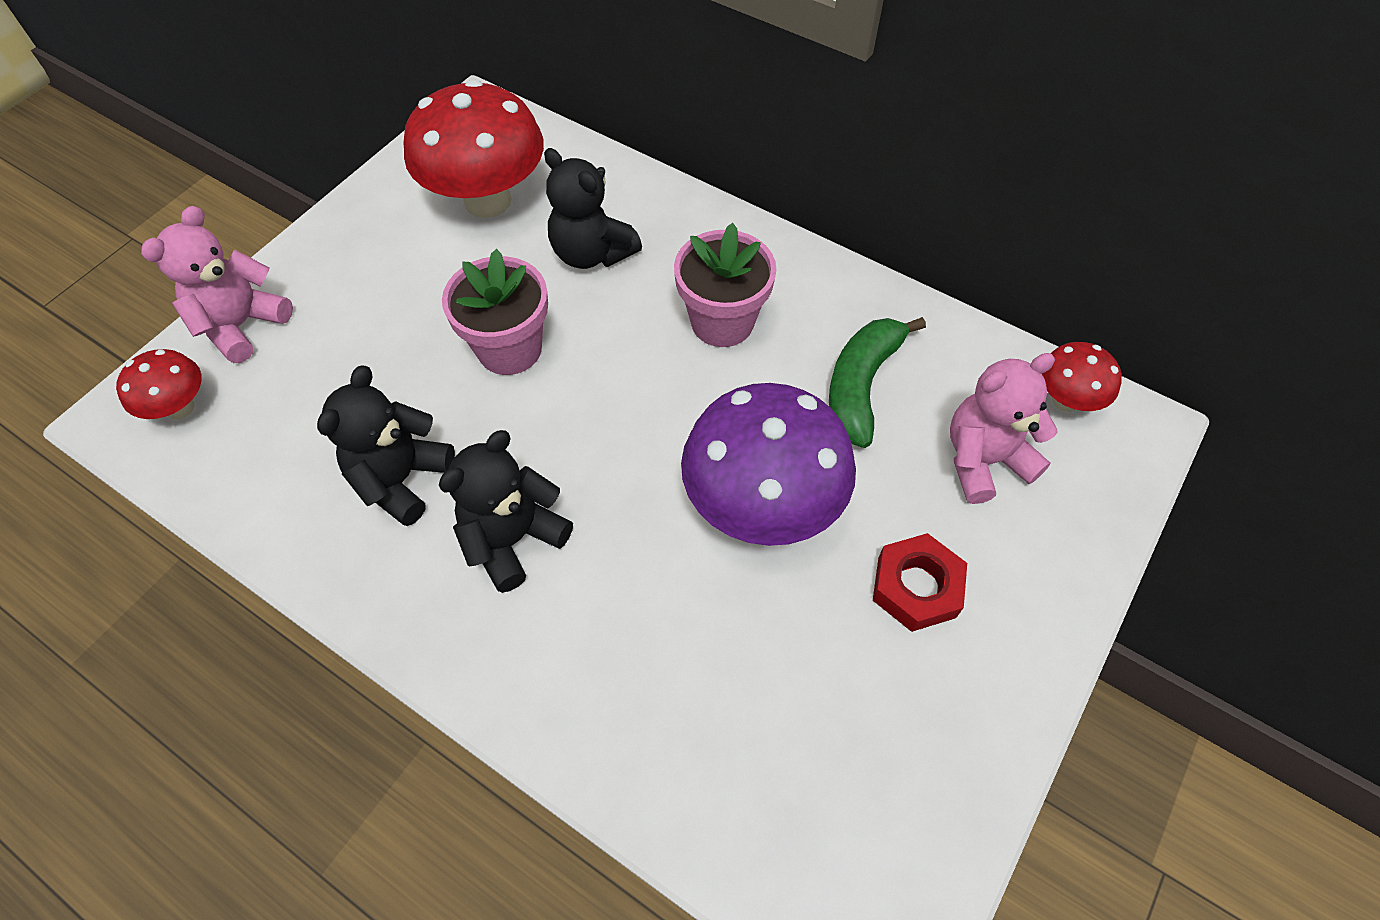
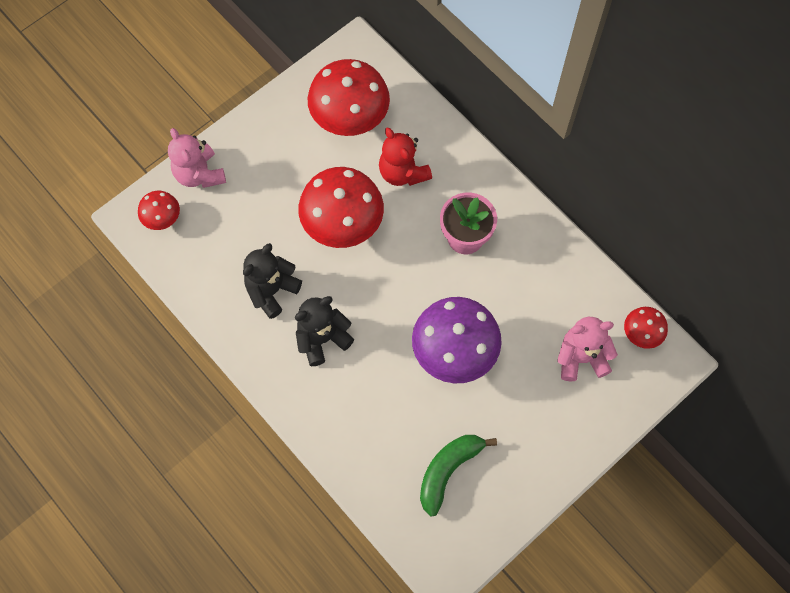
camera: 15 degrees right, 10 degrees up
pink teddy bear [141,206,293,363] -> pink teddy bear turned 75 degrees counterclockwise [168,128,226,188]
pink flower pot [442,249,548,375] -> red mushroom [298,167,384,248]
black teddy bear [544,148,642,269] -> red teddy bear [379,127,432,186]
green banana [829,317,926,448] -> green banana moved to [420,435,497,516]
red nut [873,533,967,632] -> none

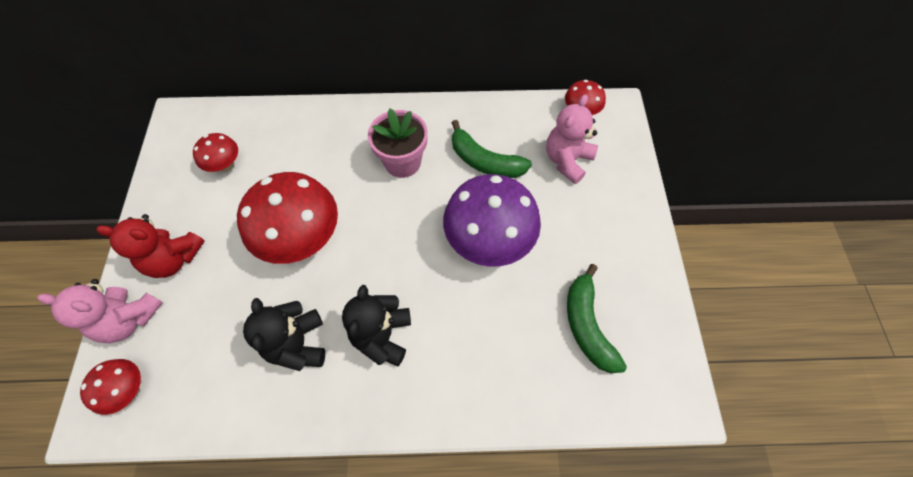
camera: 50 degrees left, 5 degrees down
red mushroom [308,59,390,136] -> red mushroom [193,133,238,172], size x0.50
red teddy bear [379,127,432,186] -> red teddy bear moved to [96,214,204,278]
none -> green banana [452,120,532,178]

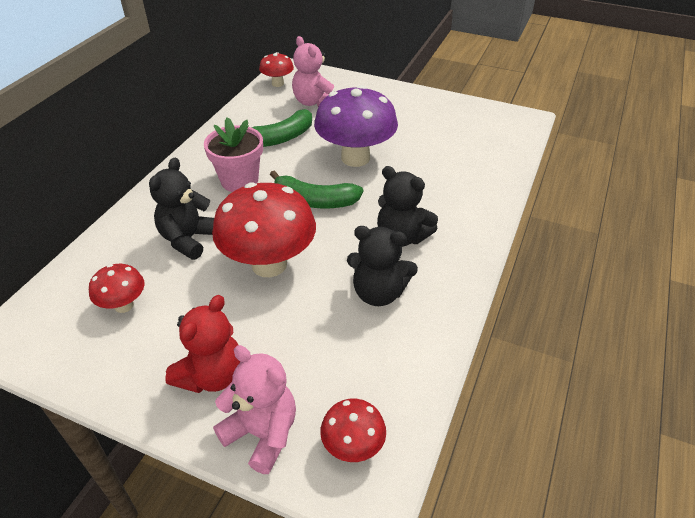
camera: 65 degrees left, 20 degrees down
pink teddy bear [37,279,163,343] -> pink teddy bear turned 90 degrees counterclockwise [213,345,296,474]
green banana [567,264,627,373] -> green banana moved to [270,170,363,209]
none -> black teddy bear [149,158,214,260]

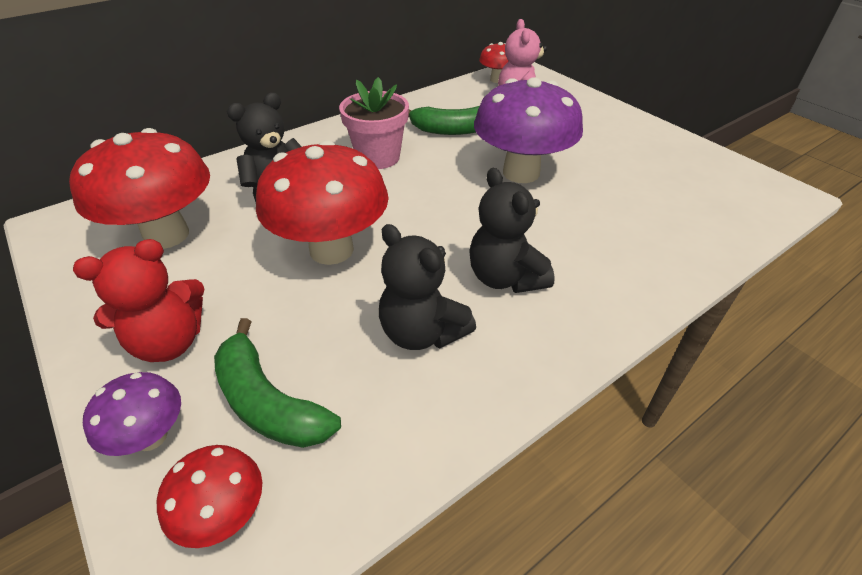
camera: 30 degrees right, 0 degrees up
red mushroom [89,264,144,313] -> red mushroom [69,128,210,249], size x2.00
pink teddy bear [213,345,296,474] -> purple mushroom [83,372,181,456]
green banana [270,170,363,209] -> green banana moved to [214,318,341,448]

